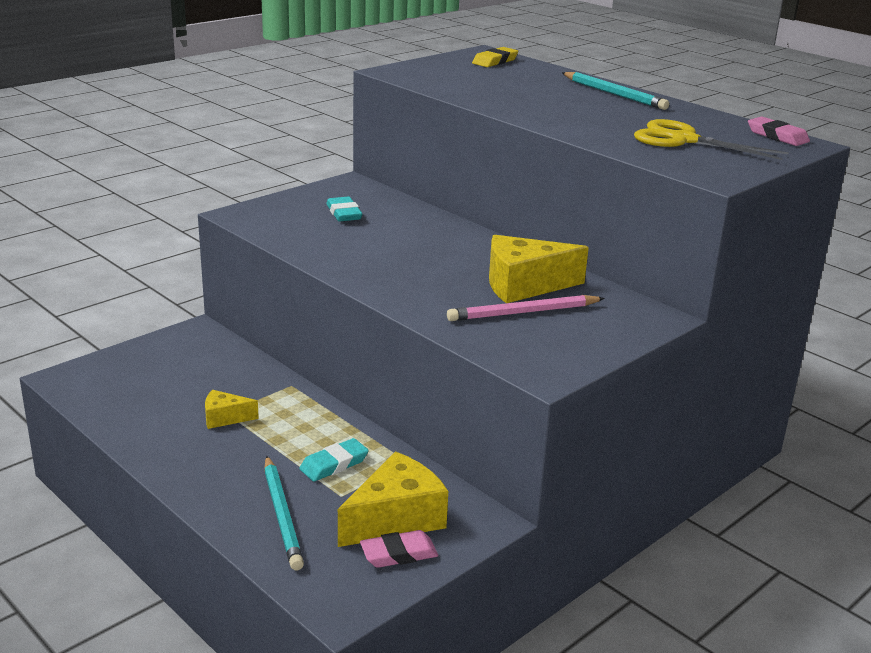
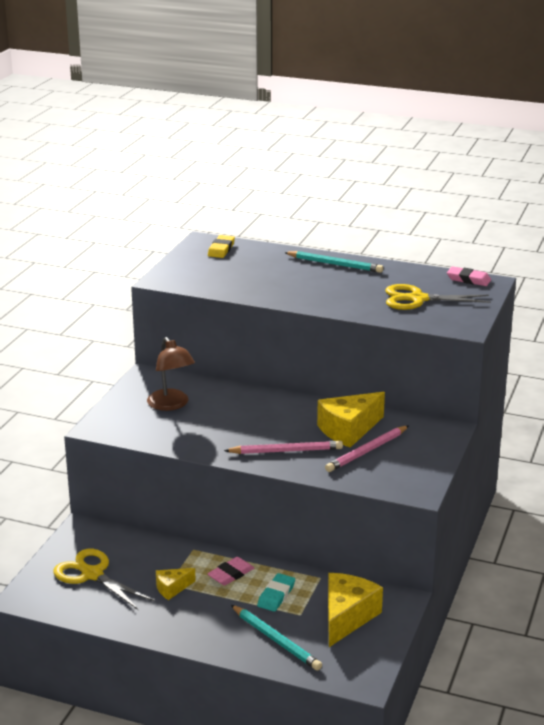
camera: 25 degrees left, 0 degrees up
turquoise eraser [326,196,363,222] -> brown lamp [147,337,195,411]
pink eraser [360,530,438,568] -> pink eraser moved to [207,557,254,586]
none -> yellow scissors [53,549,154,610]
none -> pink pencil [224,441,343,454]

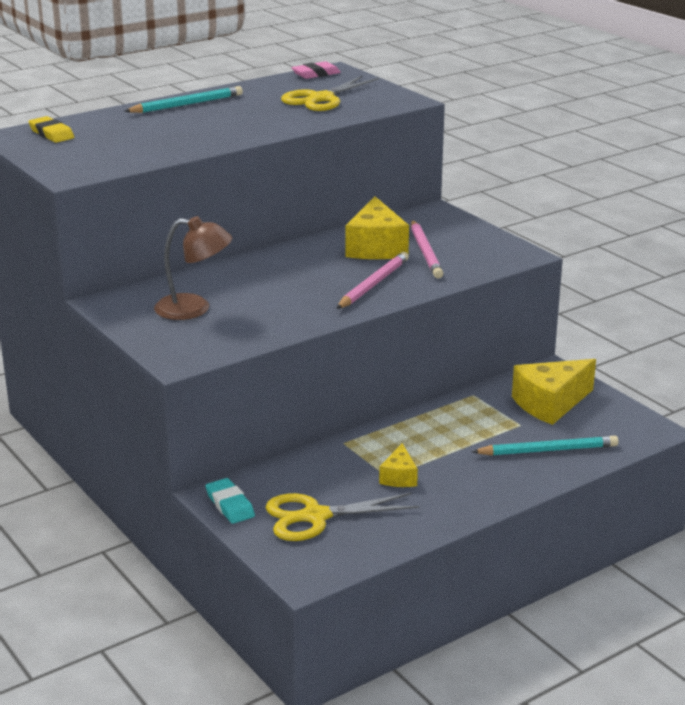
camera: 55 degrees left, 0 degrees up
pink eraser [207,557,254,586] -> none
turquoise eraser [257,573,295,612] -> turquoise eraser moved to [205,478,255,524]
yellow cheese [328,573,383,647] -> yellow cheese turned 90 degrees counterclockwise [512,359,596,425]

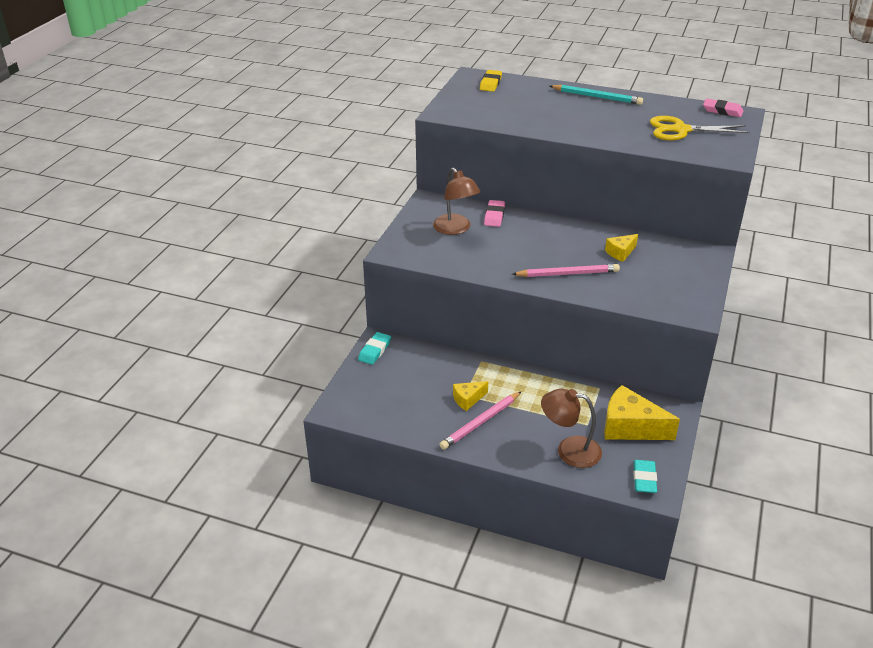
camera: 55 degrees right, 10 degrees up
yellow scissors [265,493,419,541] -> none
yellow cheese [346,196,409,259] -> yellow cheese [605,234,638,262], size x0.53
pink pencil [411,220,443,278] -> pink pencil moved to [439,391,522,450]
turquoise pencil [471,436,618,456] -> brown lamp [541,389,602,468]
none -> pink eraser [484,200,505,227]
none -> turquoise eraser [634,460,657,493]

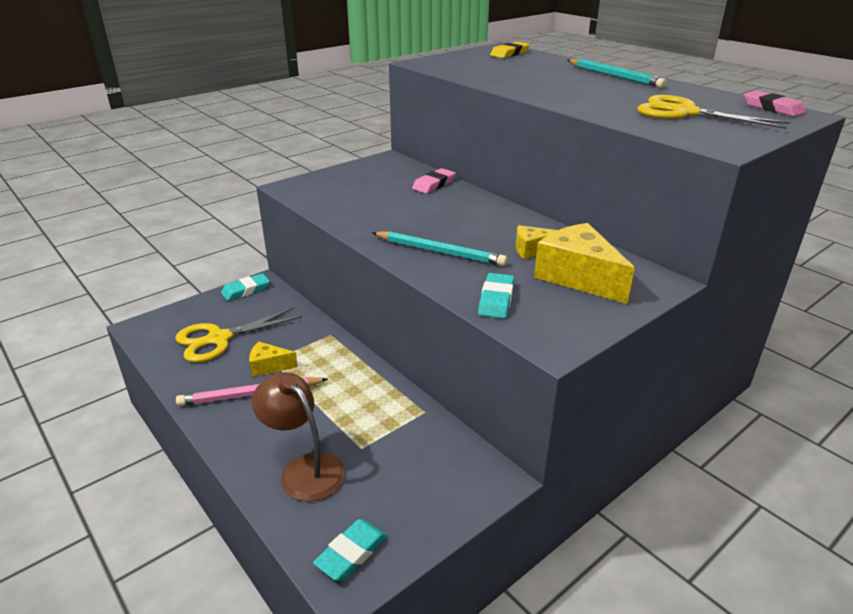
camera: 30 degrees right, 5 degrees down
brown lamp [433,168,480,235] -> none
pink pencil [512,264,620,277] -> turquoise pencil [372,231,507,266]
yellow cheese [604,385,680,440] -> yellow cheese moved to [534,223,635,304]
none -> yellow scissors [175,308,302,362]
none -> turquoise eraser [478,273,514,319]

